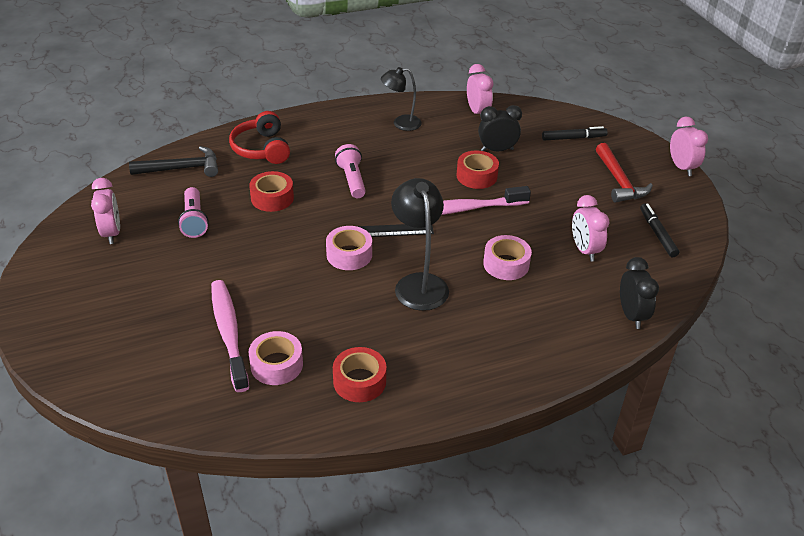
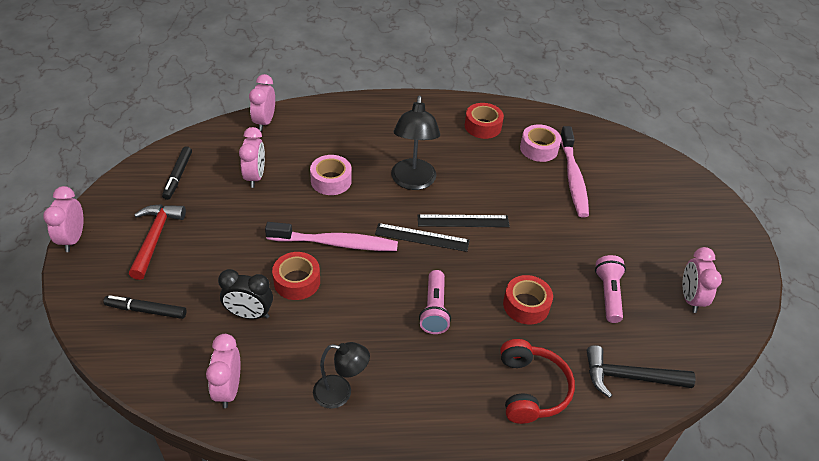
camera: 165 degrees left, 5 degrees up
pink tape [326,226,372,270] -> black ruler [418,214,510,227]
black clock [620,257,659,329] -> pink clock [249,74,275,131]

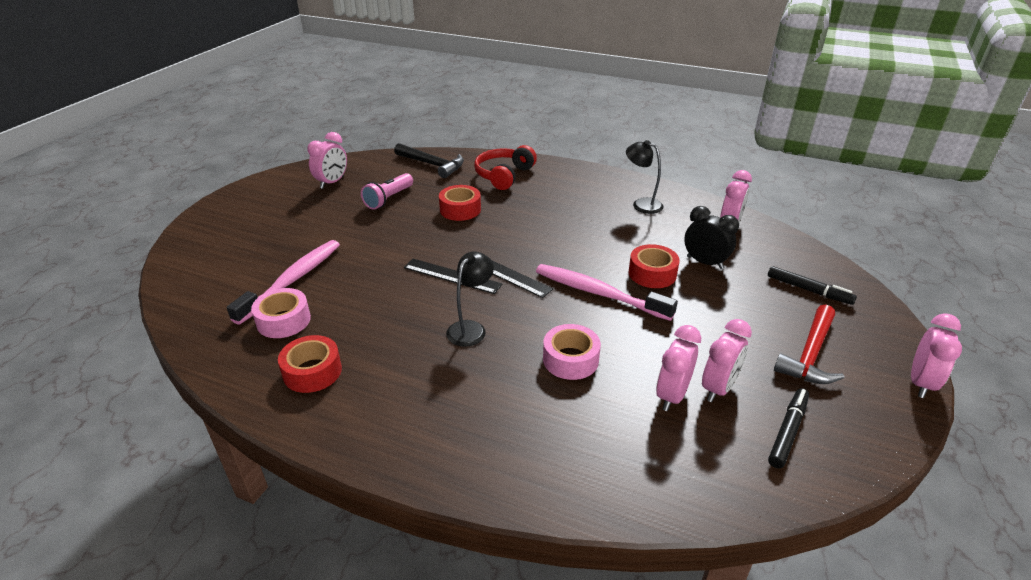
camera: 150 degrees left, 10 degrees down
pink clock [249,74,275,131] -> pink clock moved to [702,319,752,402]
black lamp [391,95,440,190] -> black lamp [446,252,494,347], size x0.65
pink flashlight [419,270,451,334] -> none

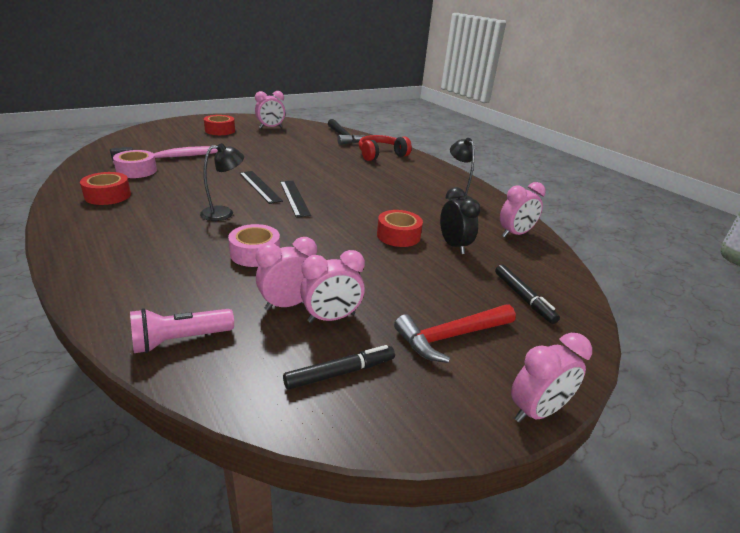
camera: 30 degrees right, 5 degrees down
pink flashlight [361,173,413,210] -> pink flashlight moved to [130,308,234,353]
red tape [439,185,481,221] -> red tape moved to [204,115,235,135]
pink toothbrush [536,264,678,321] -> none

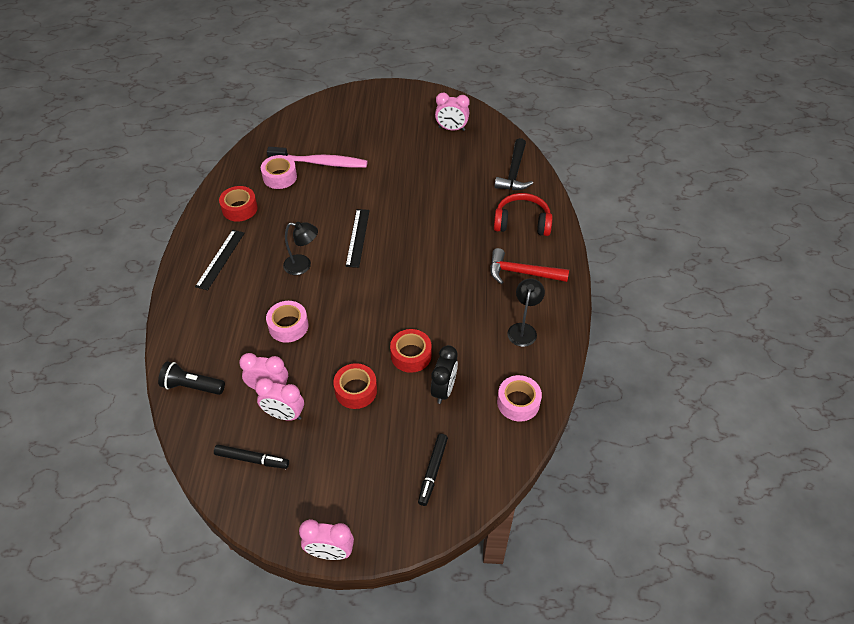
camera: 40 degrees right, 20 degrees up
pink flashlight [130,308,234,353] -> black flashlight [158,362,225,395]
red tape [204,115,235,135] -> red tape moved to [333,363,377,409]
black ruler [280,181,311,217] -> black ruler moved to [195,230,245,291]
red hammer [394,305,516,363] -> red hammer moved to [490,248,569,284]
pink clock [500,182,546,237] -> pink tape [497,375,542,422]

